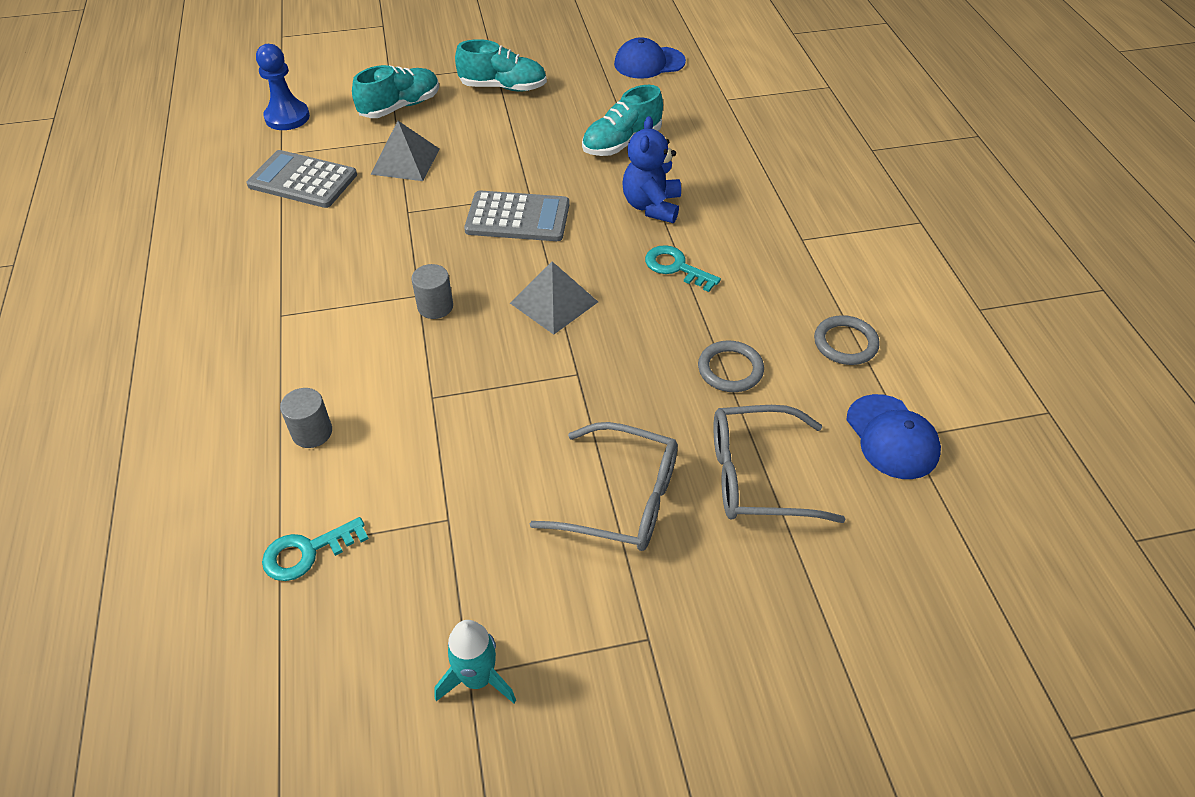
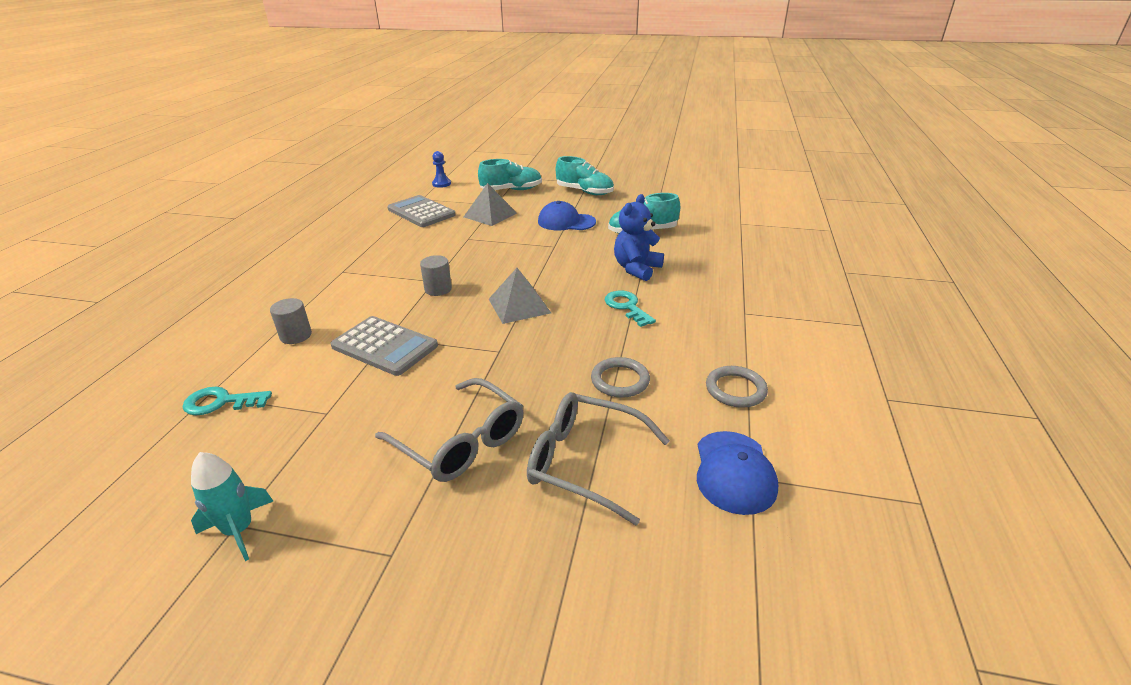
camera: 25 degrees right, 15 degrees down
blue pawn [256,44,310,130] -> blue pawn [432,151,451,188], size x0.64
grey calculator [464,190,570,241] -> grey calculator moved to [330,316,438,376]
blue cap [614,37,686,79] -> blue cap moved to [538,201,596,231]

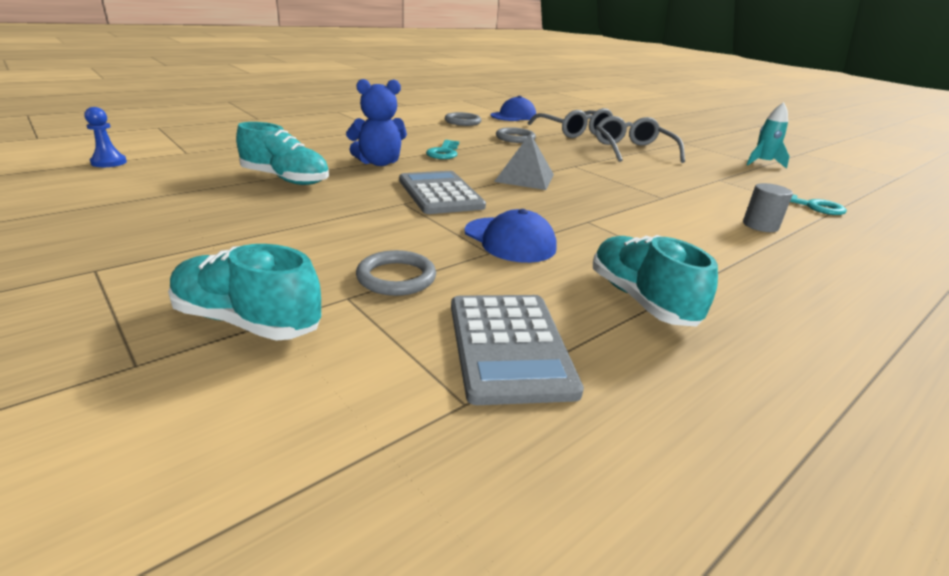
camera: 145 degrees left, 5 degrees down
grey calculator [330,316,438,376] -> grey calculator moved to [399,171,486,214]
grey cylinder [420,255,452,296] -> none
blue pawn [432,151,451,188] -> blue pawn moved to [84,107,127,167]
grey pyramid [464,183,517,226] -> grey ring [356,250,436,296]
blue cap [538,201,596,231] -> blue cap moved to [465,209,557,263]
turquoise shoe [556,156,614,195] -> turquoise shoe moved to [593,235,718,327]

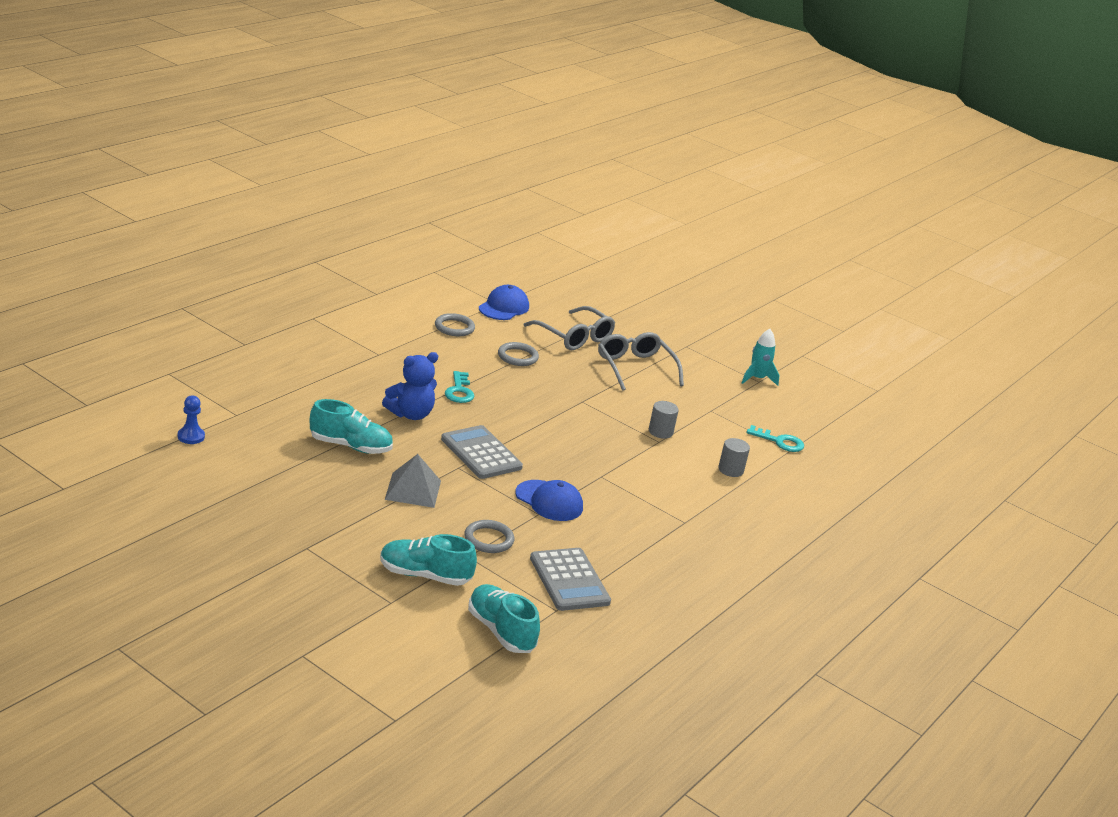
camera: 15 degrees left, 0 degrees up
grey pyramid [494,133,554,190] -> grey pyramid moved to [385,454,441,508]
turquoise shoe [593,235,718,327] -> turquoise shoe moved to [468,584,540,653]
none -> grey cylinder [649,401,679,439]

